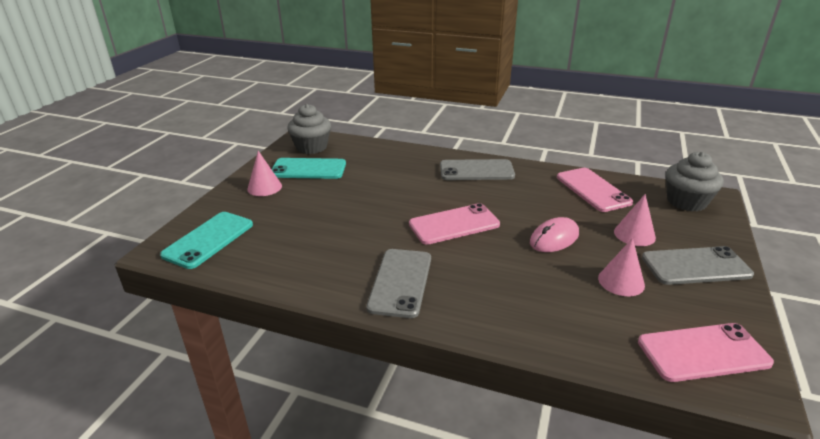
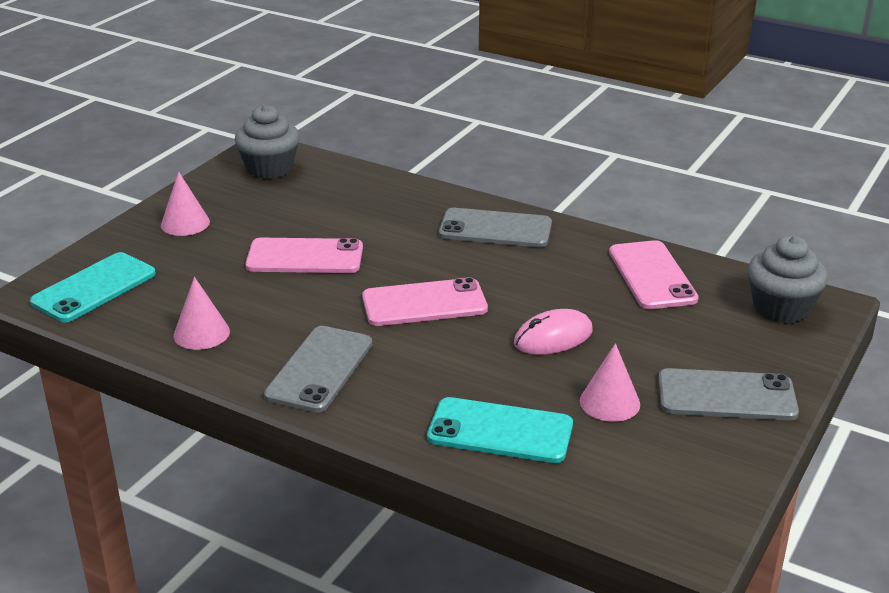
camera: 10 degrees right, 0 degrees up
turquoise phone [272,158,346,179] -> turquoise phone moved to [427,397,573,463]
pink cone [614,194,656,246] -> pink cone moved to [174,277,230,350]
pink phone [638,323,774,382] -> pink phone moved to [245,238,363,273]

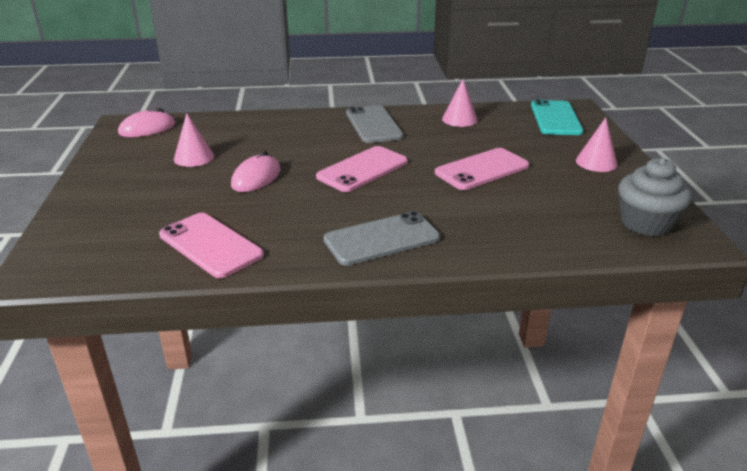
camera: 145 degrees right, 0 degrees up
turquoise phone [427,397,573,463] -> none
grey phone [658,368,799,421] -> none
grey cupcake [748,235,828,323] -> none
none -> pink mouse [118,108,176,137]

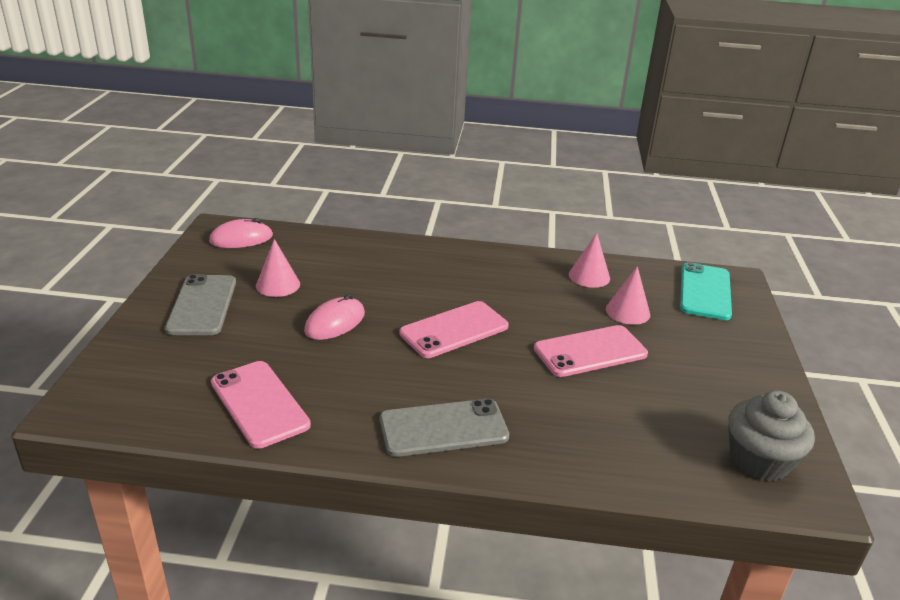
camera: 10 degrees right, 0 degrees up
grey phone [346,105,404,143] -> grey phone moved to [165,274,236,335]
pink cone [576,117,618,172] -> pink cone moved to [606,266,650,325]

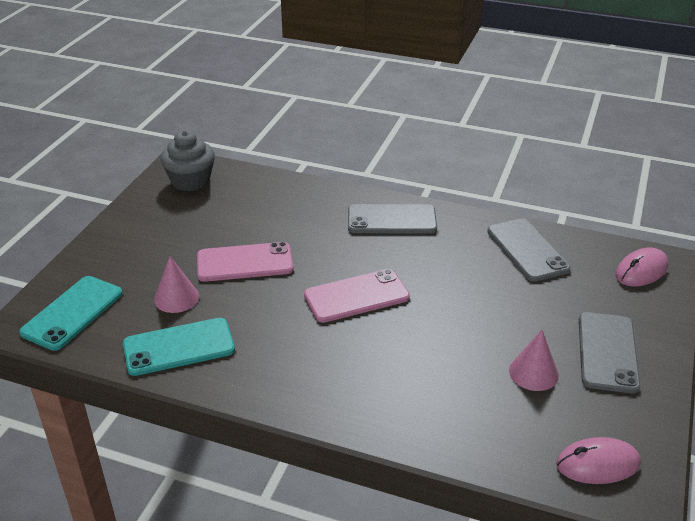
camera: 165 degrees left, 5 degrees up
pink phone [211,361,311,449] -> grey phone [487,218,571,282]
pink mouse [304,294,365,340] -> pink mouse moved to [616,248,668,286]
pink cone [569,233,610,288] -> turquoise phone [123,318,235,376]

